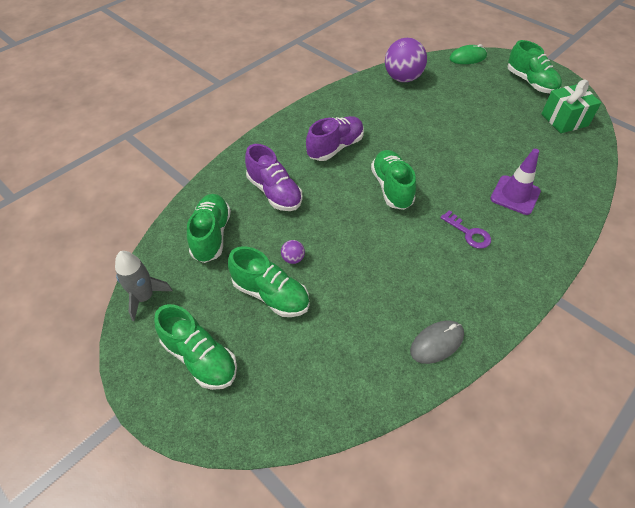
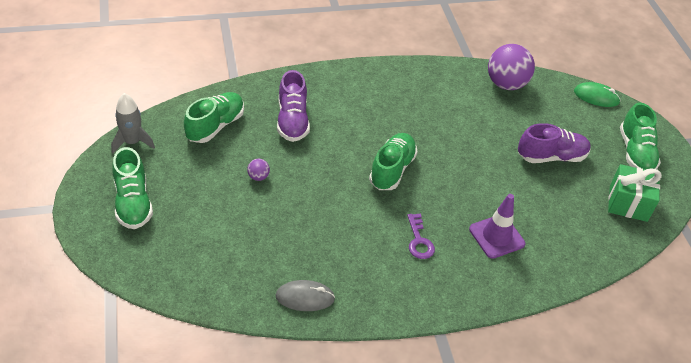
camera: 30 degrees right, 5 degrees down
green shoe [228,246,310,317] -> none
purple shoe [306,116,364,161] -> purple shoe moved to [518,123,591,163]

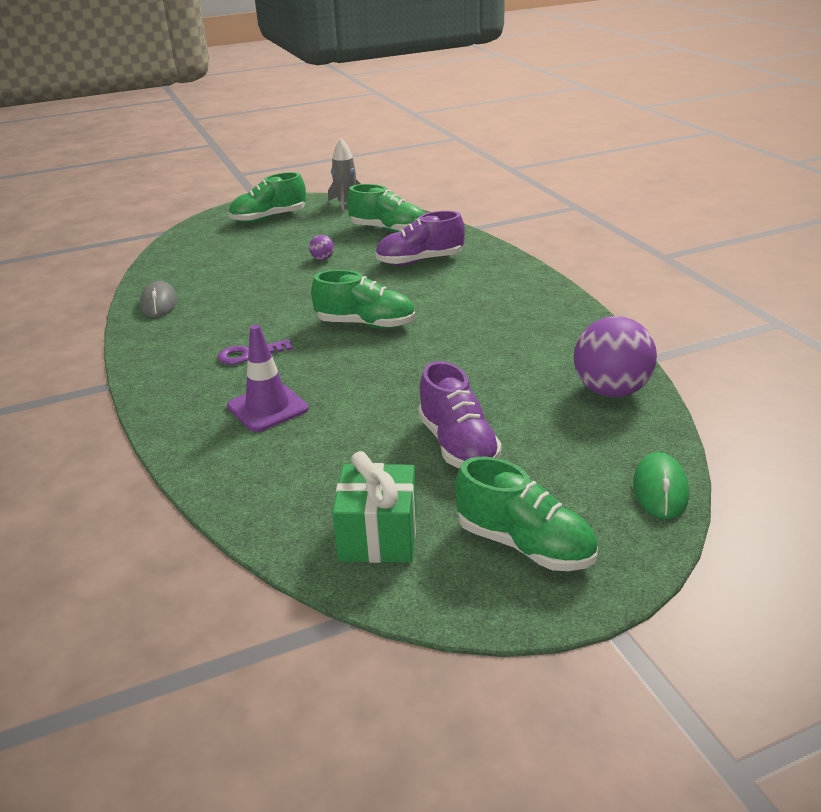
camera: 85 degrees right, 15 degrees down
green shoe [620,102,661,170] -> green shoe turned 135 degrees counterclockwise [455,457,598,571]

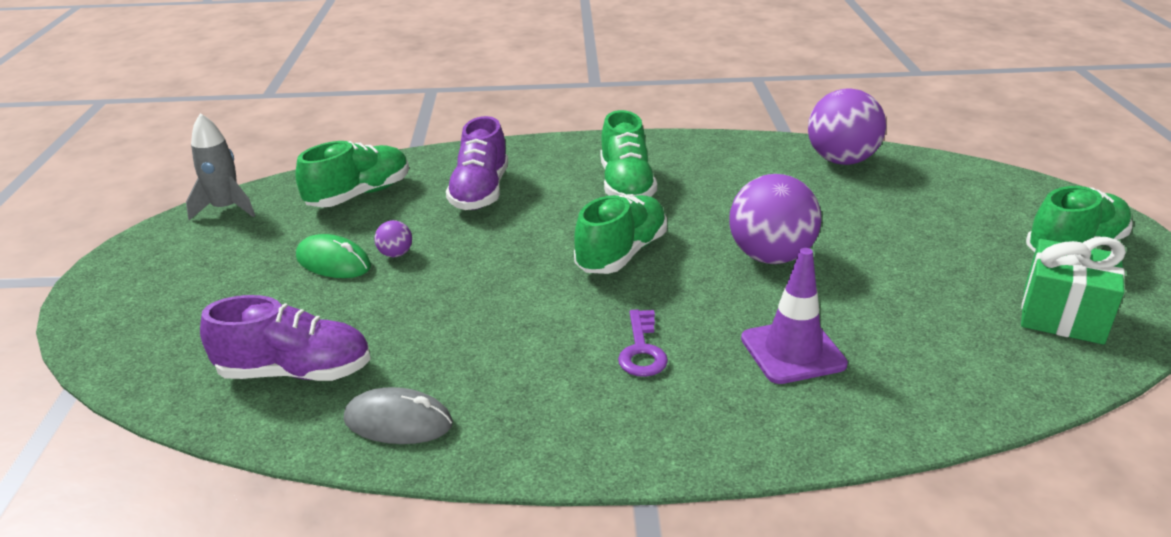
camera: 70 degrees left, 0 degrees up
green shoe [229,172,306,223] -> green shoe moved to [600,110,657,197]
purple shoe [418,361,502,468] -> purple shoe moved to [200,295,371,381]
green mouse [633,452,689,519] -> green mouse moved to [296,234,371,278]
none -> purple ball [729,174,821,264]

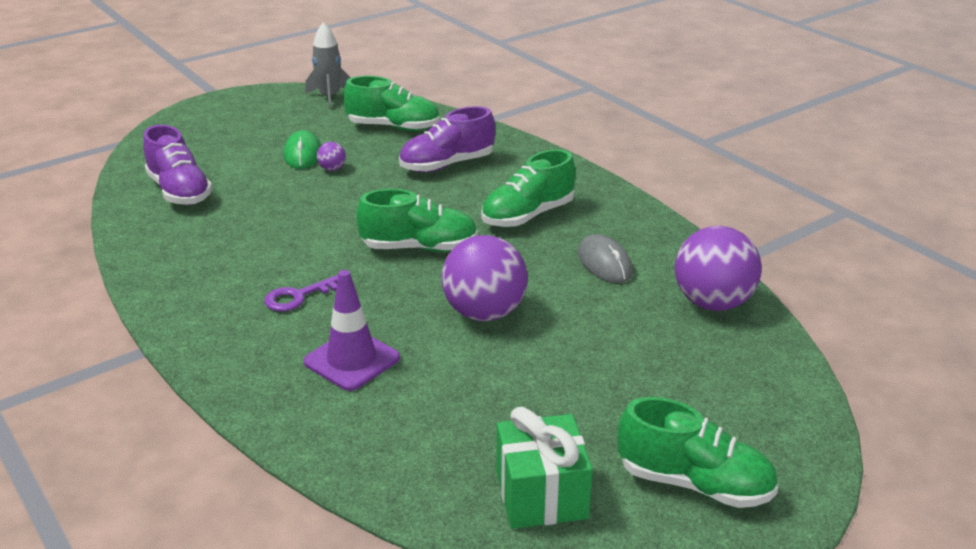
camera: 55 degrees right, 0 degrees up
grey mouse [344,387,453,444] -> grey mouse moved to [578,234,633,283]

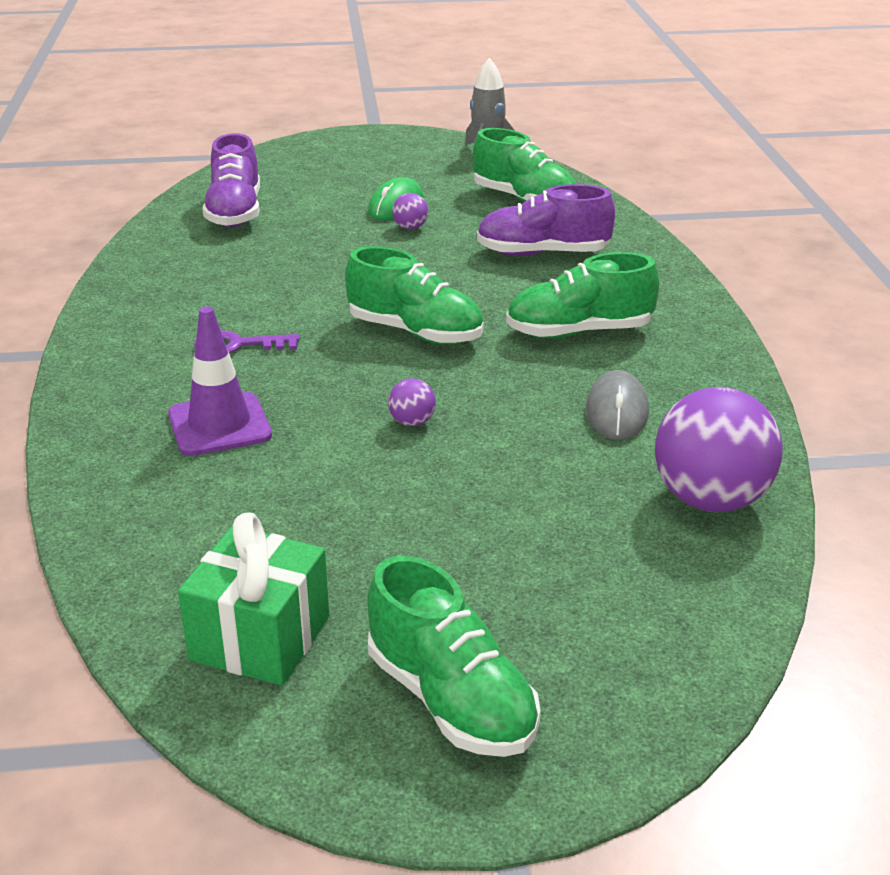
camera: 30 degrees right, 0 degrees up
purple ball [442,235,528,321] -> purple ball [388,378,436,426], size x0.43

